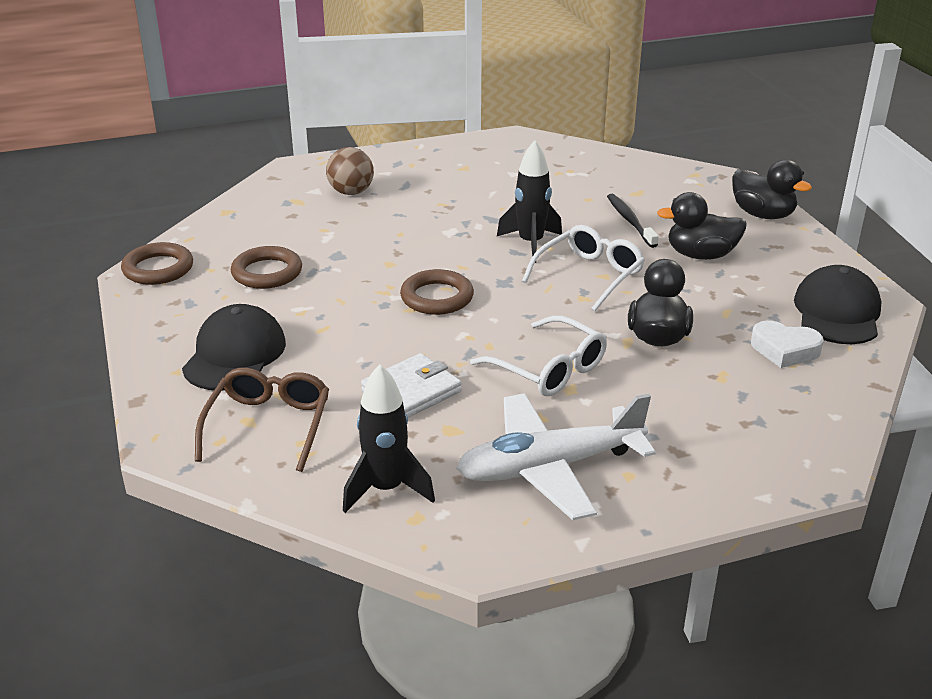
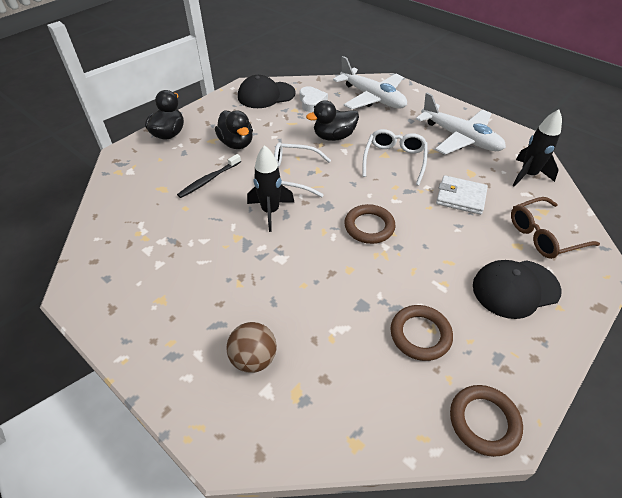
camera: 120 degrees left, 15 degrees up
none -> white plane [333,56,407,110]

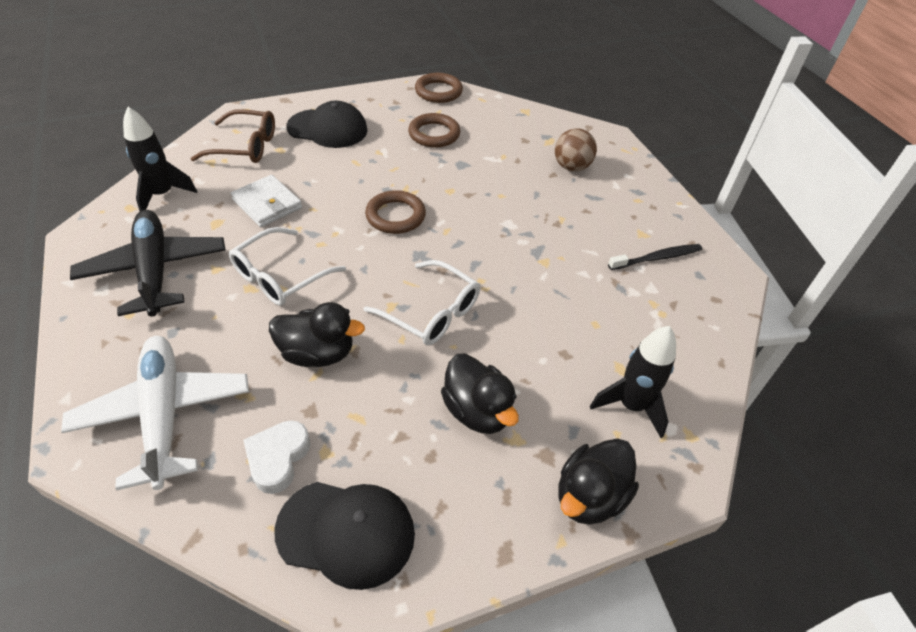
camera: 155 degrees left, 0 degrees up
black toothbrush [177,154,241,198] -> black toothbrush moved to [608,244,702,270]
black duck [215,110,253,149] -> black duck turned 150 degrees clockwise [441,353,519,434]
black rocket [247,145,295,232] -> black rocket moved to [590,326,676,438]
white plane [416,93,506,154] -> black plane [70,210,225,317]

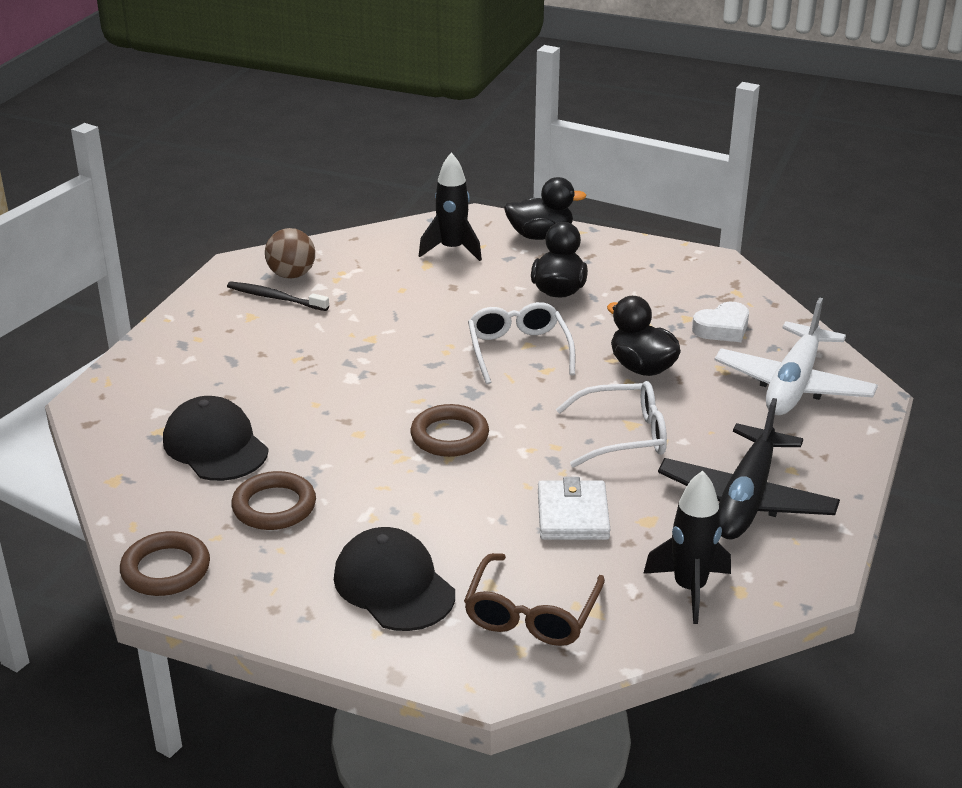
camera: 135 degrees left, 15 degrees down
brown glasses [190,109,275,163] -> brown glasses turned 120 degrees counterclockwise [464,553,605,646]
black cap [274,482,415,590] -> black cap moved to [163,396,269,481]
brown ball [555,128,597,171] -> brown ball moved to [265,228,315,279]

